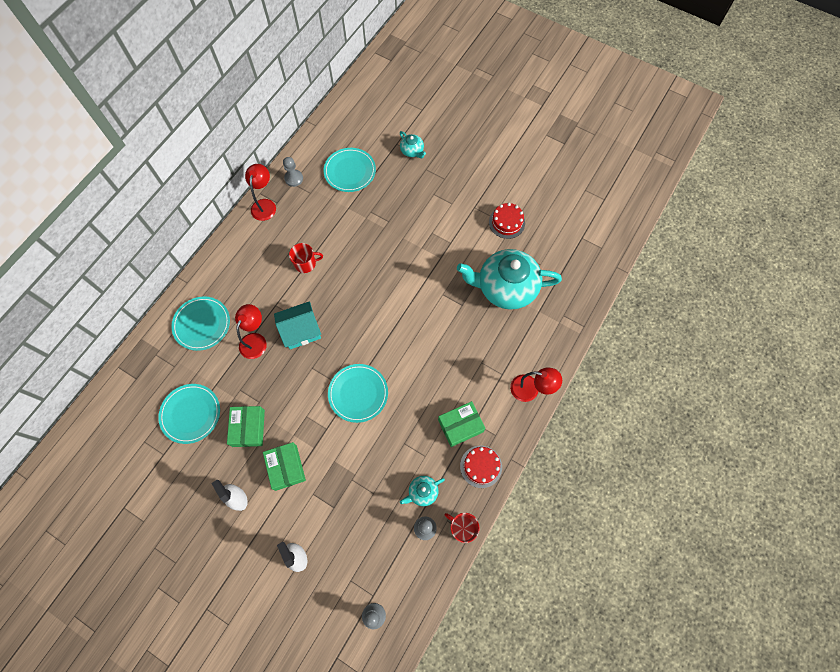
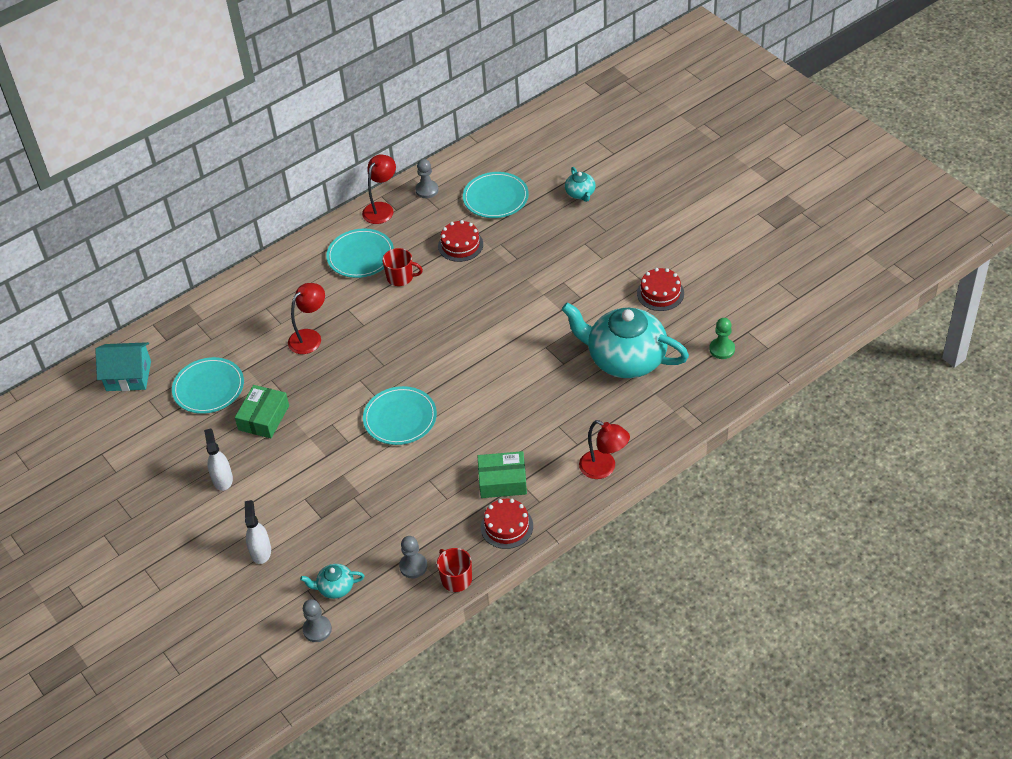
camera: 25 degrees right, 20 degrees down
turquoise plate [171,297,230,351] -> turquoise plate moved to [326,229,394,278]
green box [263,442,306,491] -> none
turquoise house [274,301,321,349] -> turquoise house moved to [95,342,151,391]
turquoise teapot [400,476,445,506] -> turquoise teapot moved to [300,564,365,599]
none -> red cake [438,220,483,262]
none -> green pawn [709,318,735,359]

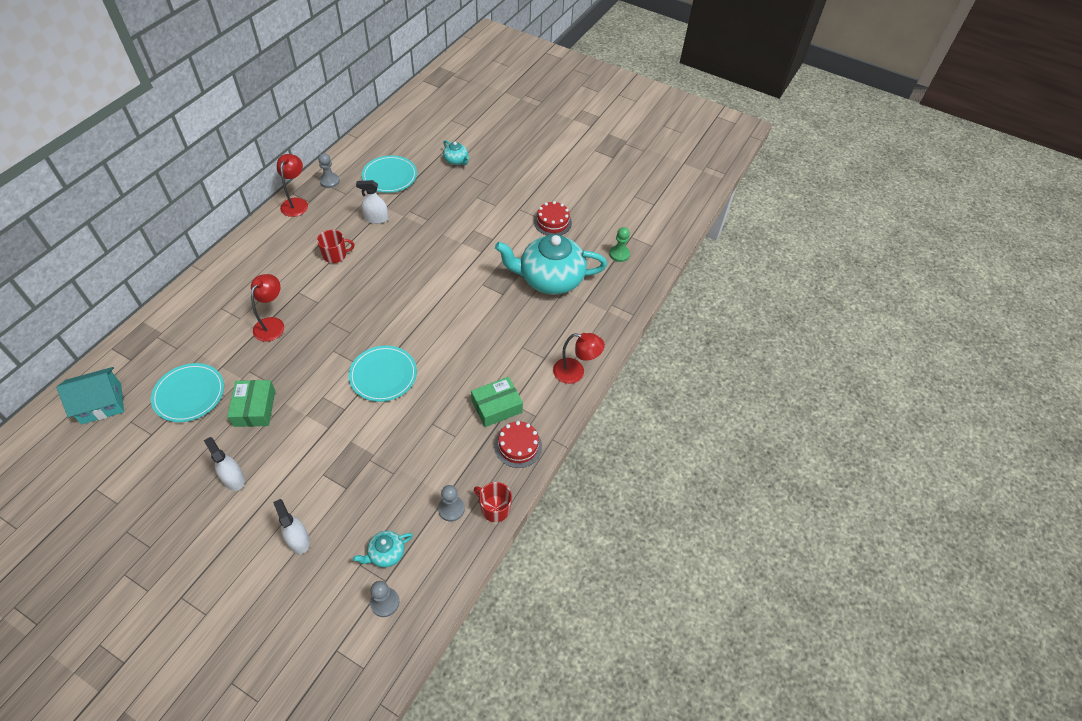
camera: 30 degrees left, 5 degrees up
turquoise plate [326,229,394,278] -> none
red cake [438,220,483,262] -> white spray bottle [356,180,388,224]

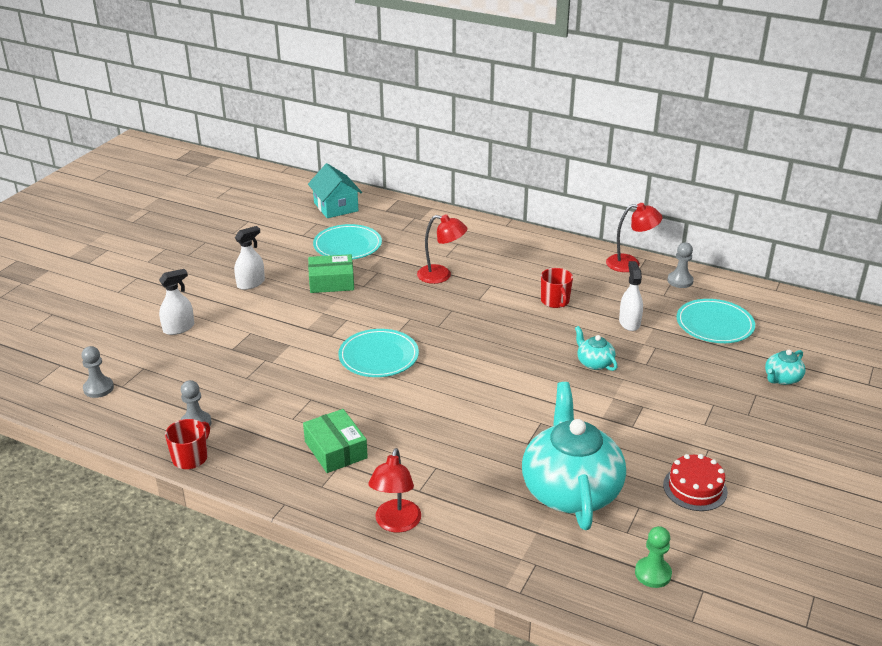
camera: 90 degrees right, 20 degrees down
turquoise teapot [353,531,413,567] -> turquoise teapot moved to [575,326,618,371]
red cake [495,421,542,468] -> none

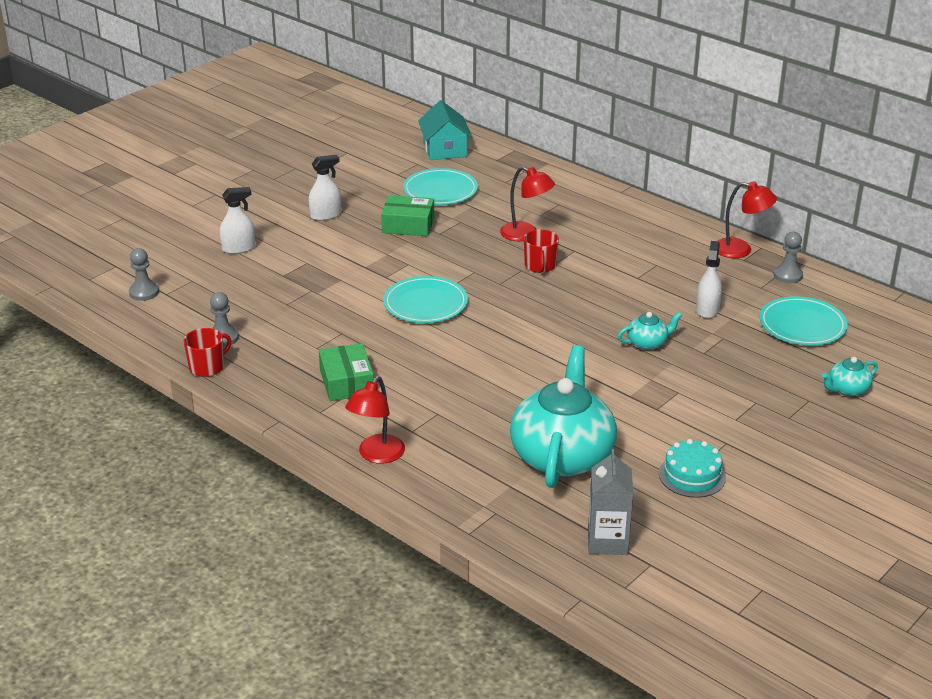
camera: 15 degrees right, 0 degrees up
red mug [541,268,573,308] -> red mug moved to [524,229,559,273]
turquoise teapot [575,326,618,371] -> turquoise teapot turned 90 degrees clockwise [617,312,682,350]
green pawn [635,526,672,588] -> grey carton [588,449,633,555]
red cake [663,454,728,511] -> turquoise cake [659,439,726,498]

